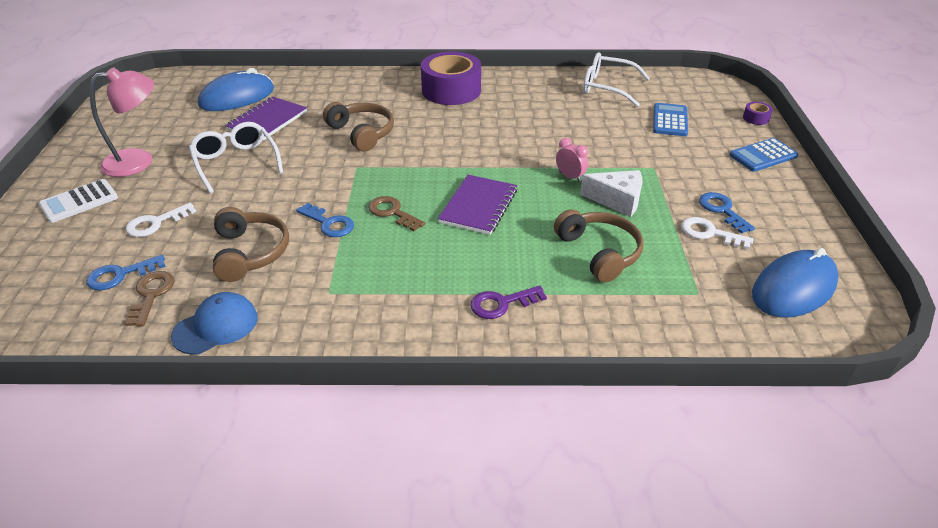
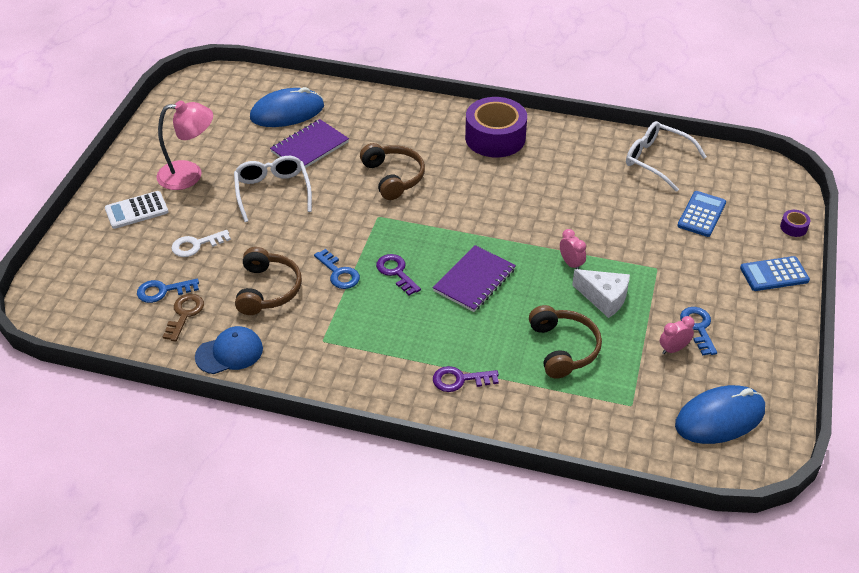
camera: 15 degrees right, 5 degrees up
brown key [368,196,425,231] -> purple key [376,254,421,296]
white key [681,217,754,250] -> pink clock [660,316,695,354]

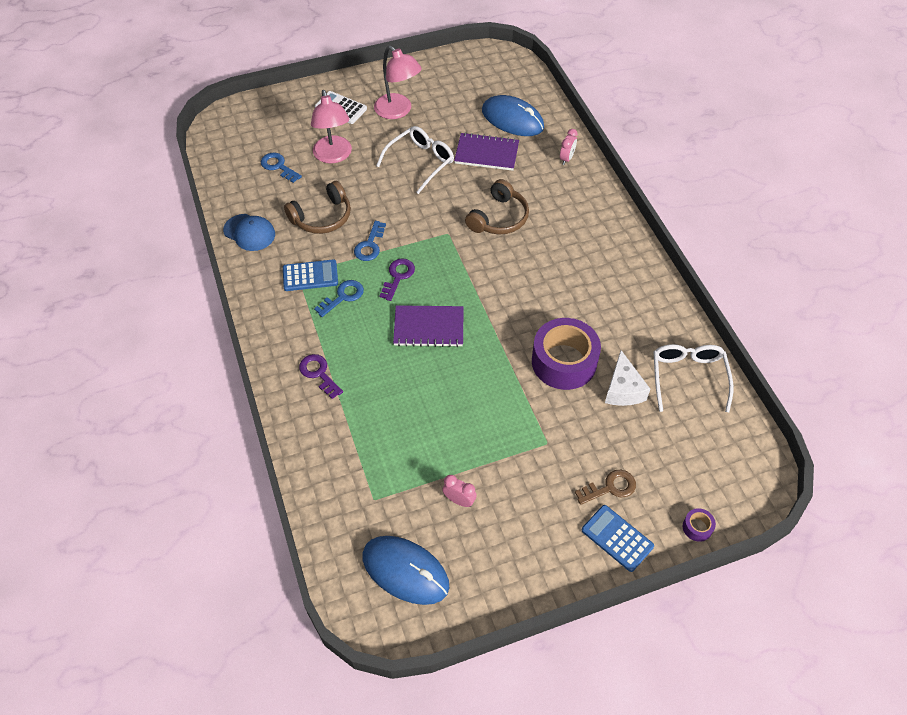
camera: 55 degrees right, 10 degrees up
brown key [163,294,204,341] -> brown key moved to [575,470,636,505]
white key [172,230,231,257] -> pink lamp [311,90,352,163]
purple tape [465,97,527,157] -> purple tape moved to [532,318,601,390]
brown headphones [529,305,602,379] -> none
pink clock [560,229,586,269] -> pink clock moved to [560,129,578,165]
white cheese [572,269,630,318] -> white cheese moved to [605,350,650,406]
blue calculator [677,191,726,237] -> blue calculator moved to [283,259,338,291]
blue key [680,307,717,355] -> blue key moved to [314,280,364,317]

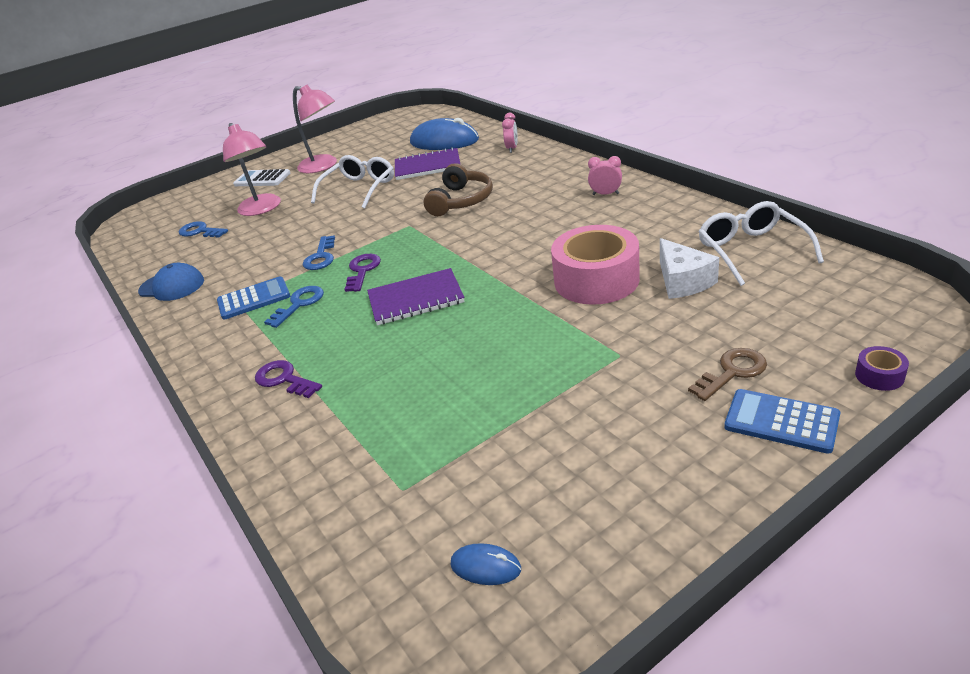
camera: 10 degrees left, 20 degrees down
brown headphones [284,181,351,234] -> none
blue mouse [362,536,449,605] -> blue mouse [450,543,521,585], size x0.44
pink clock [442,475,477,507] -> pink clock moved to [588,156,622,195]
purple tape [532,318,601,390] -> pink tape [551,225,640,305]

